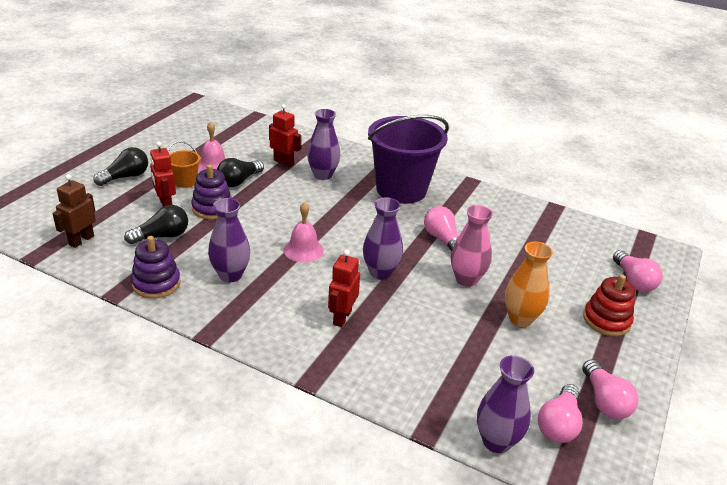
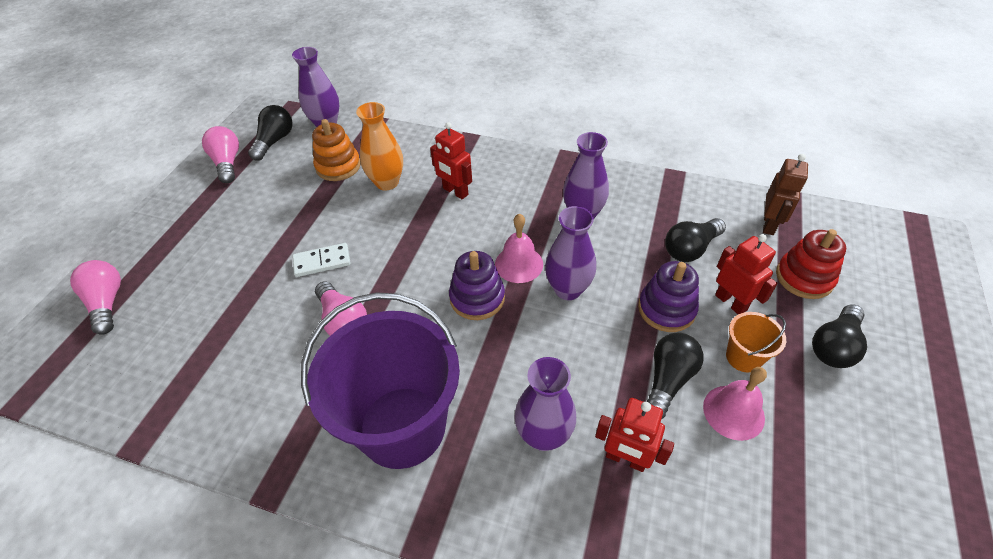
camera: 175 degrees right, 15 degrees up
purple stacking toy [131,236,181,299] -> purple stacking toy moved to [449,251,505,320]
red robot [328,250,360,327] -> red robot turned 120 degrees clockwise [430,122,472,199]
purple vase [363,198,403,280] -> purple vase moved to [545,206,596,300]
pink vase [451,205,493,287] -> white domino [292,243,350,277]
orange vase [505,242,553,327] -> orange vase moved to [356,102,403,191]
pink light bulb [538,384,583,443] -> black light bulb [248,105,293,161]
red stacking toy [583,274,635,336] -> red stacking toy moved to [776,229,846,299]
none -> orange stacking toy [312,119,361,181]

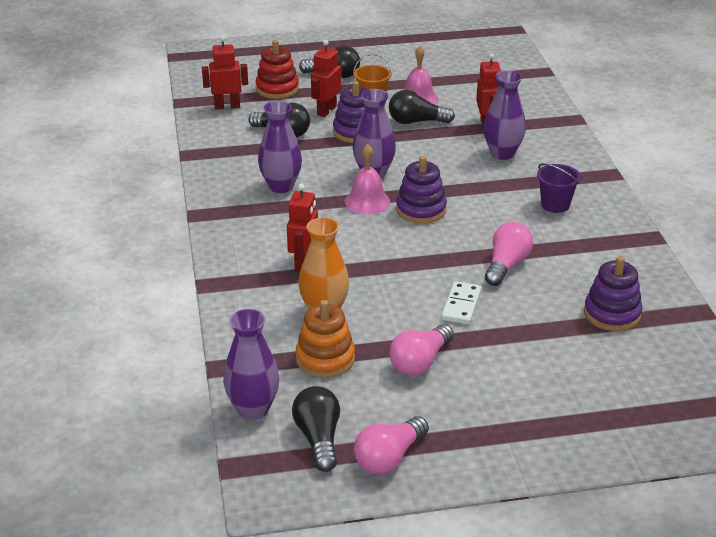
camera: 120 degrees left, 15 degrees down
pink light bulb [70,260,121,335] -> pink light bulb moved to [389,324,454,376]
black light bulb [248,105,293,161] -> black light bulb turned 90 degrees clockwise [292,386,340,472]
white domino [292,243,350,277] -> white domino turned 60 degrees clockwise [441,281,482,325]
purple bucket [301,292,460,469] -> purple bucket [537,163,581,213], size x0.42
brown robot [763,154,808,235] -> red robot [202,36,248,110]
none -> purple stacking toy [584,256,642,331]

